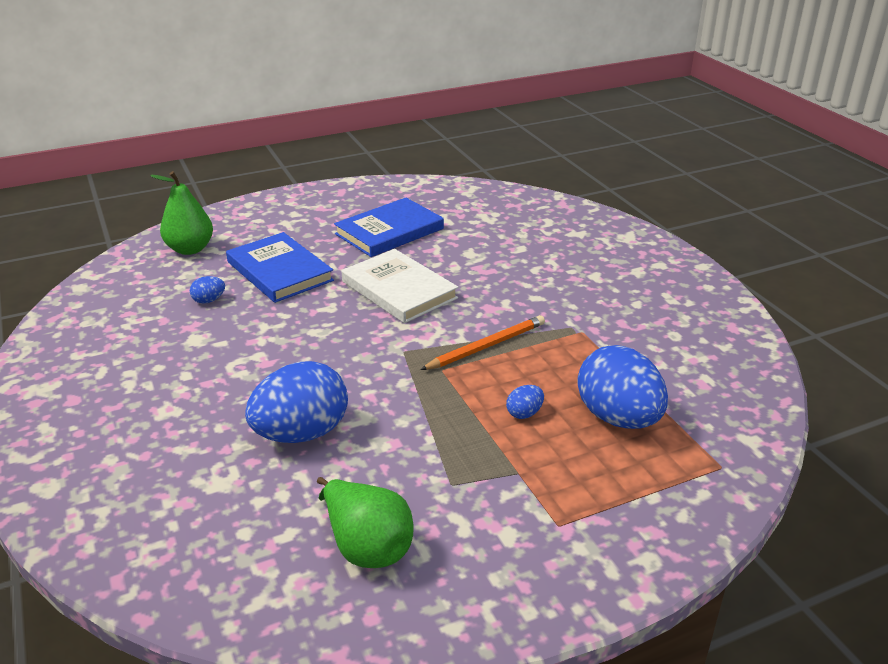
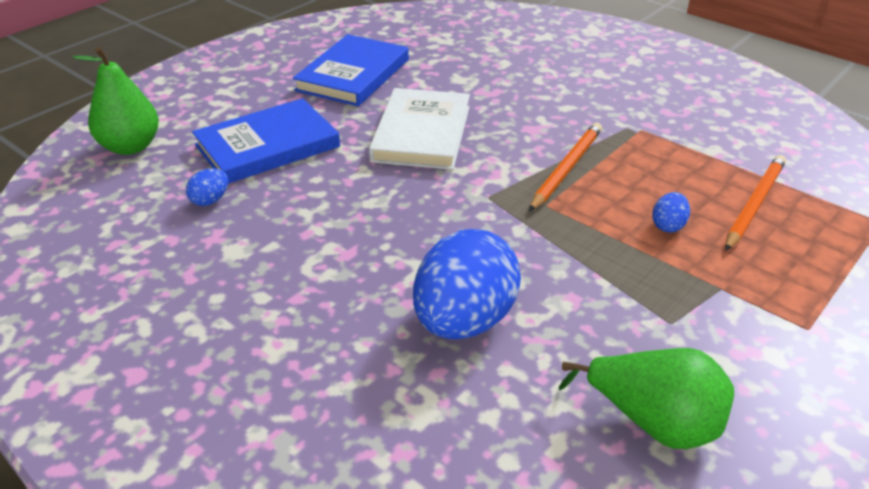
camera: 25 degrees left, 5 degrees up
blue book [226,232,334,303] -> blue book turned 60 degrees counterclockwise [192,98,340,184]
white book [341,249,458,323] -> white book turned 75 degrees clockwise [369,88,470,170]
blue egg [577,345,668,429] -> orange pencil [725,155,786,251]

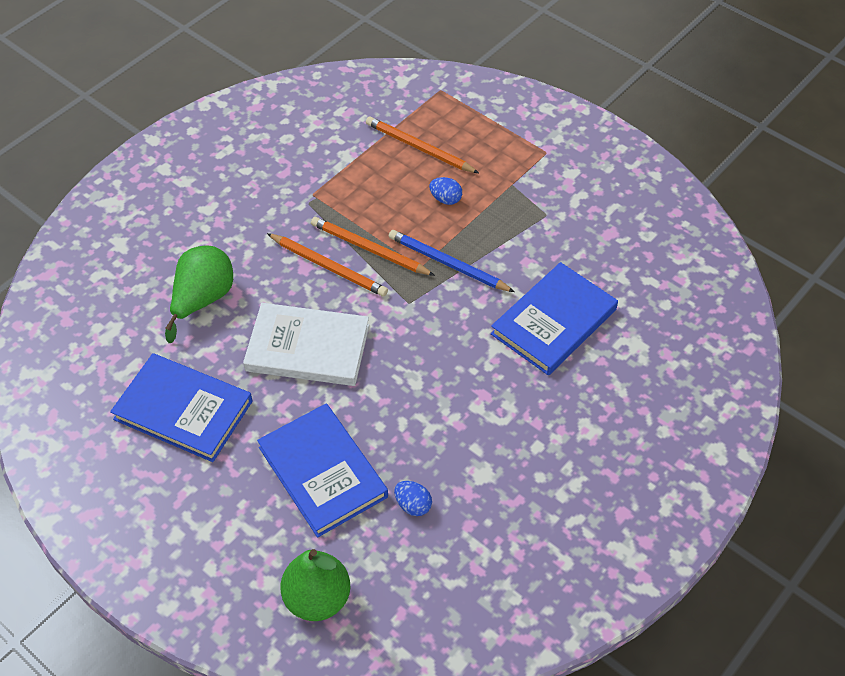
camera: 90 degrees left, 15 degrees up
blue egg [413,229,521,339] -> blue book [491,262,618,376]
green pear [559,348,734,449] -> green pear moved to [165,245,233,343]
none -> orange pencil [267,233,388,297]
none -> blue pencil [389,230,515,292]

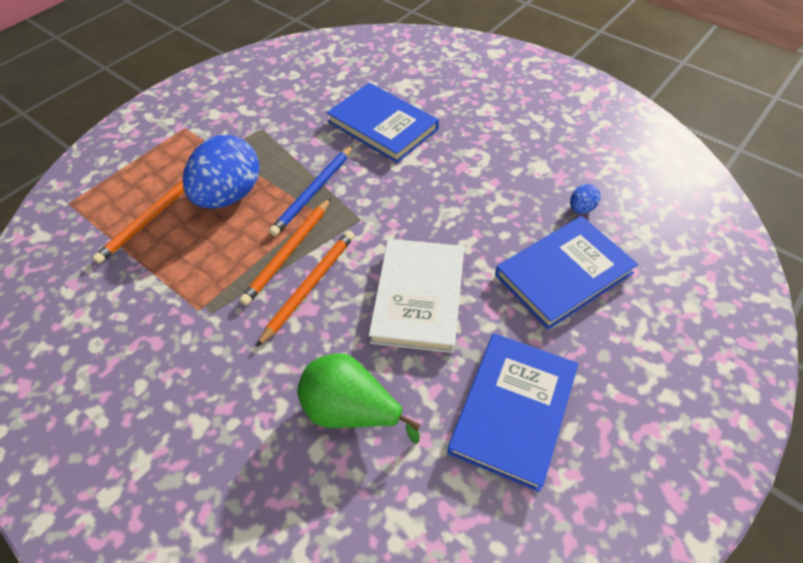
camera: 90 degrees left, 0 degrees up
green pear [280,549,350,621] -> none
blue egg [429,177,462,205] -> blue egg [183,135,260,209], size x2.40

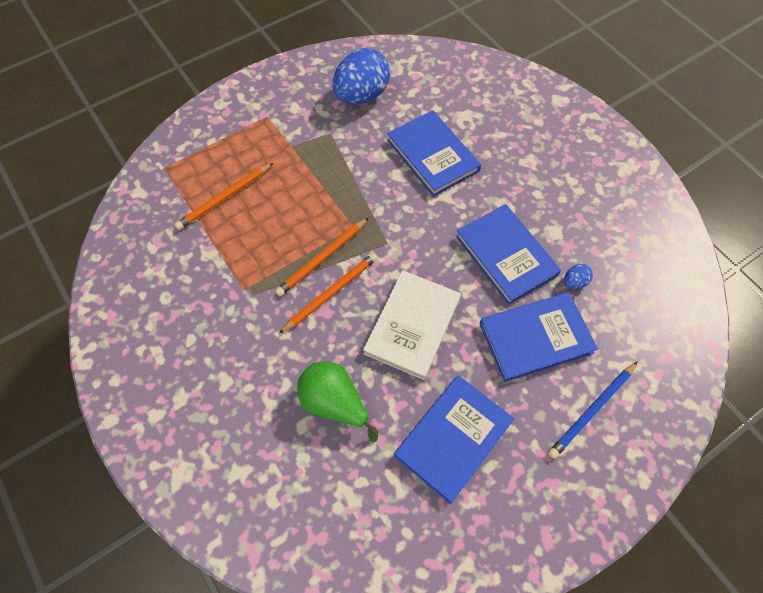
camera: 15 degrees right, 10 degrees up
blue egg [183,135,260,209] -> blue egg moved to [333,48,390,105]
blue pencil [269,145,353,236] -> blue pencil moved to [548,362,637,459]
none -> blue book [456,204,561,305]

